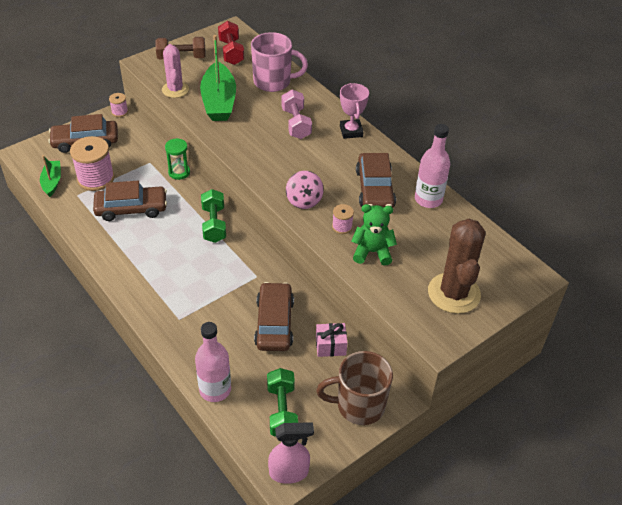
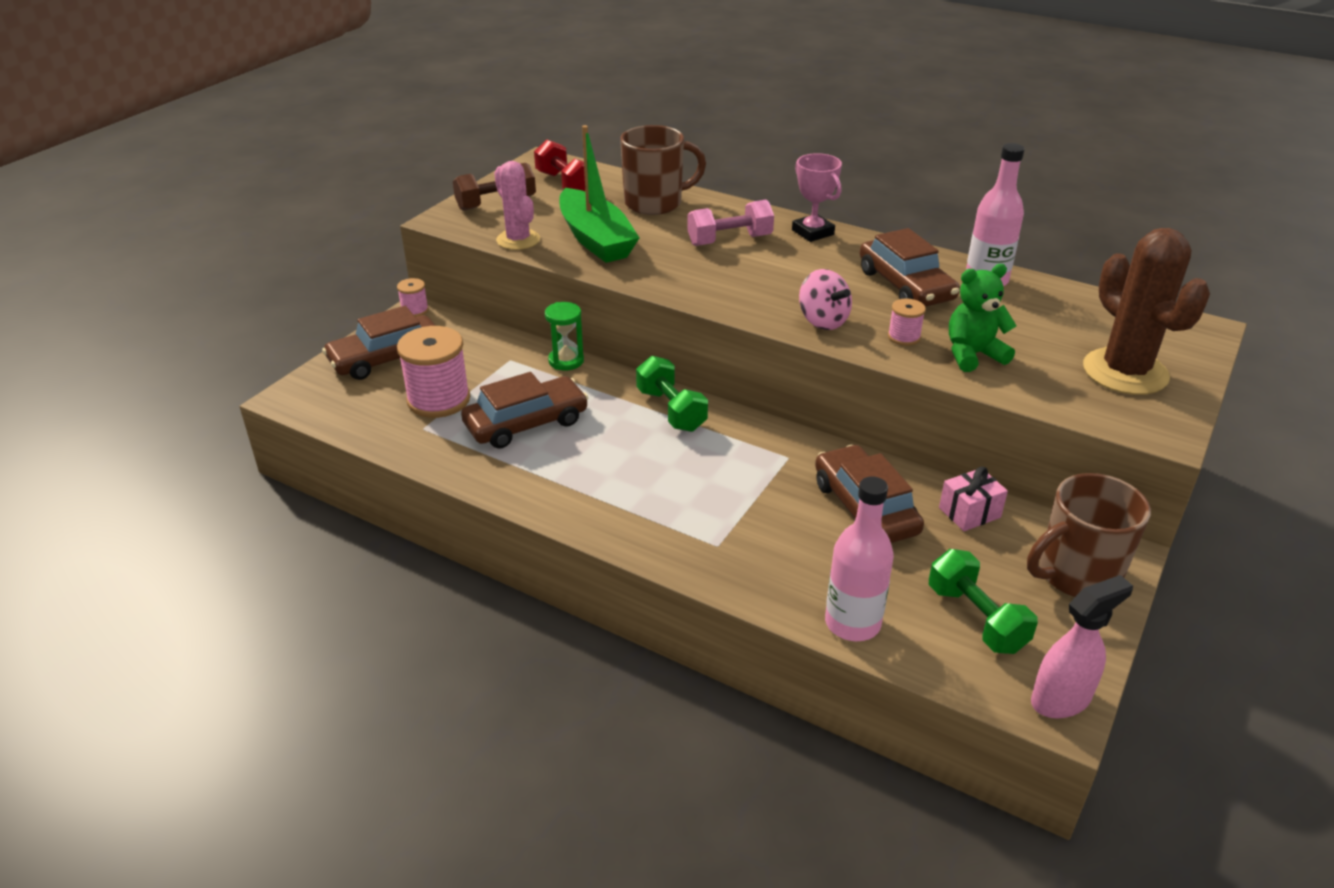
camera: 20 degrees left, 10 degrees down
green boat [40,155,61,197] -> none
pink mug [251,32,308,92] -> brown mug [620,125,706,215]
pink dumbbell [281,90,312,139] -> pink dumbbell turned 75 degrees counterclockwise [687,200,774,246]

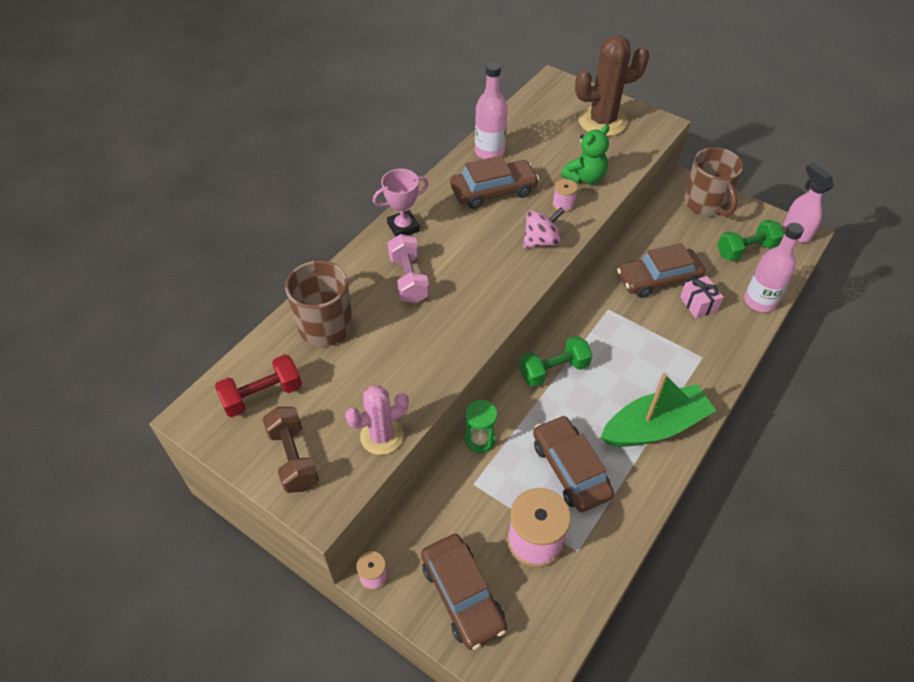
camera: 85 degrees left, 15 degrees up
green boat [559,125,639,263] -> green boat moved to [601,373,716,447]
pink gift [939,467,1008,531] -> pink gift moved to [680,276,724,318]
green teddy bear [949,264,1017,372] -> green teddy bear turned 120 degrees counterclockwise [561,125,610,184]

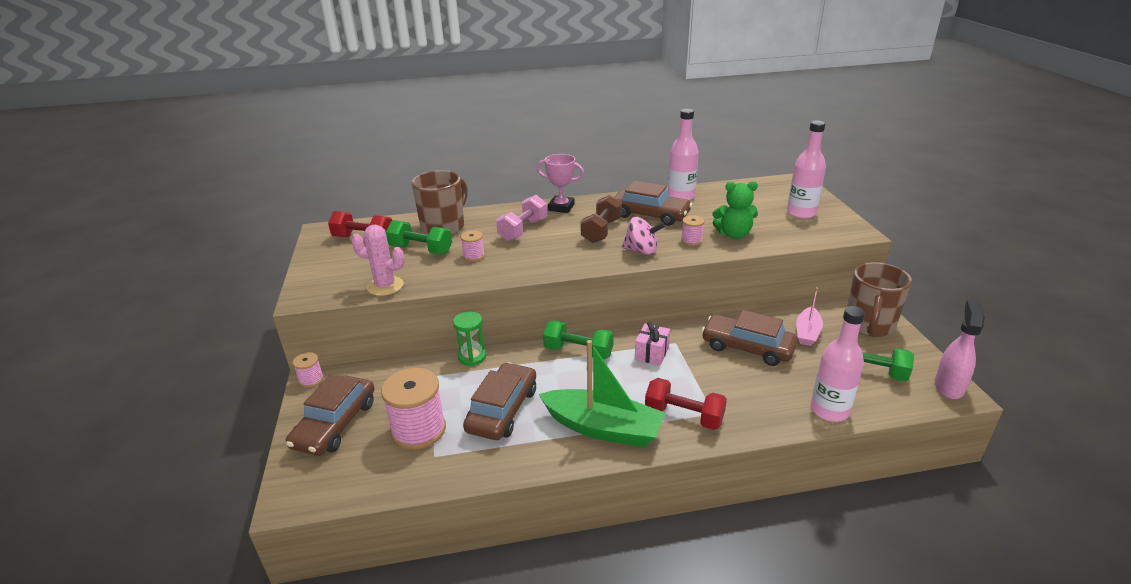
camera: 45 degrees right, 20 degrees down
brown dumbbell [263,407,319,493] -> brown dumbbell moved to [580,195,622,243]
brown cactus [575,35,649,136] -> pink bottle [787,121,826,219]
pink gift [680,276,724,318] -> pink gift moved to [635,321,670,365]
none -> green dumbbell [386,220,452,255]
none -> pink spool [461,230,485,261]
none -> red dumbbell [645,378,727,430]
none -> pink boat [796,287,823,346]

